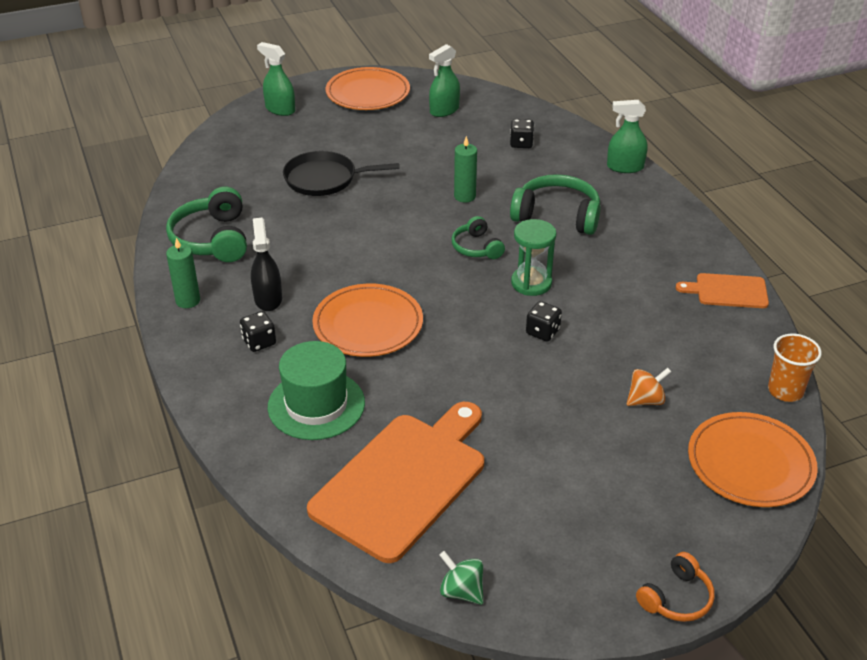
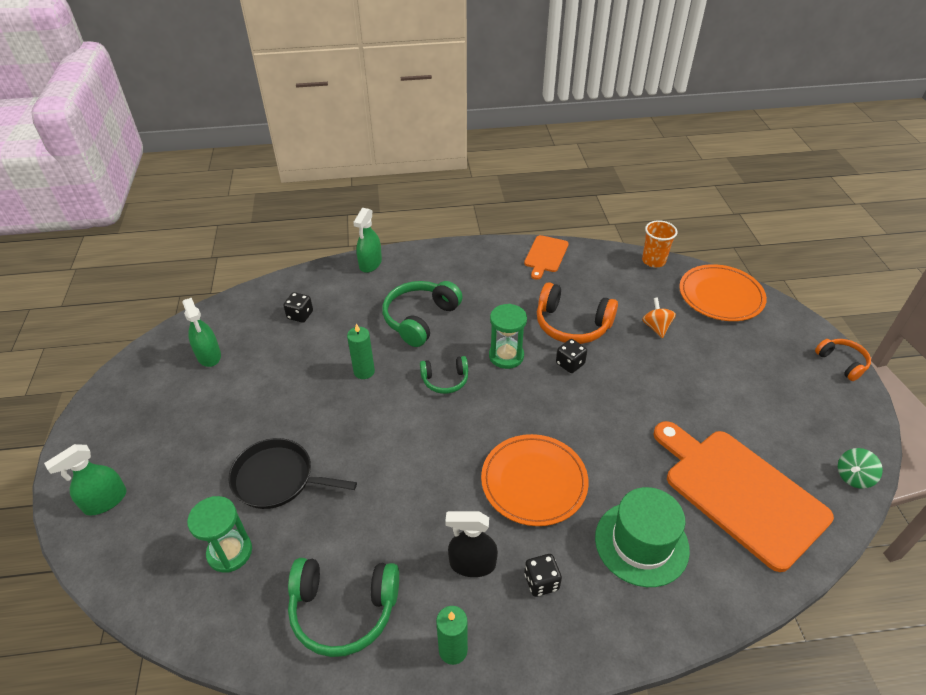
camera: 75 degrees left, 5 degrees up
black pan [283,151,399,196] -> black pan turned 90 degrees clockwise [229,438,357,509]
orange plate [326,67,410,110] -> none
none -> green hourglass [187,496,252,573]
none -> orange headphones [537,282,618,344]

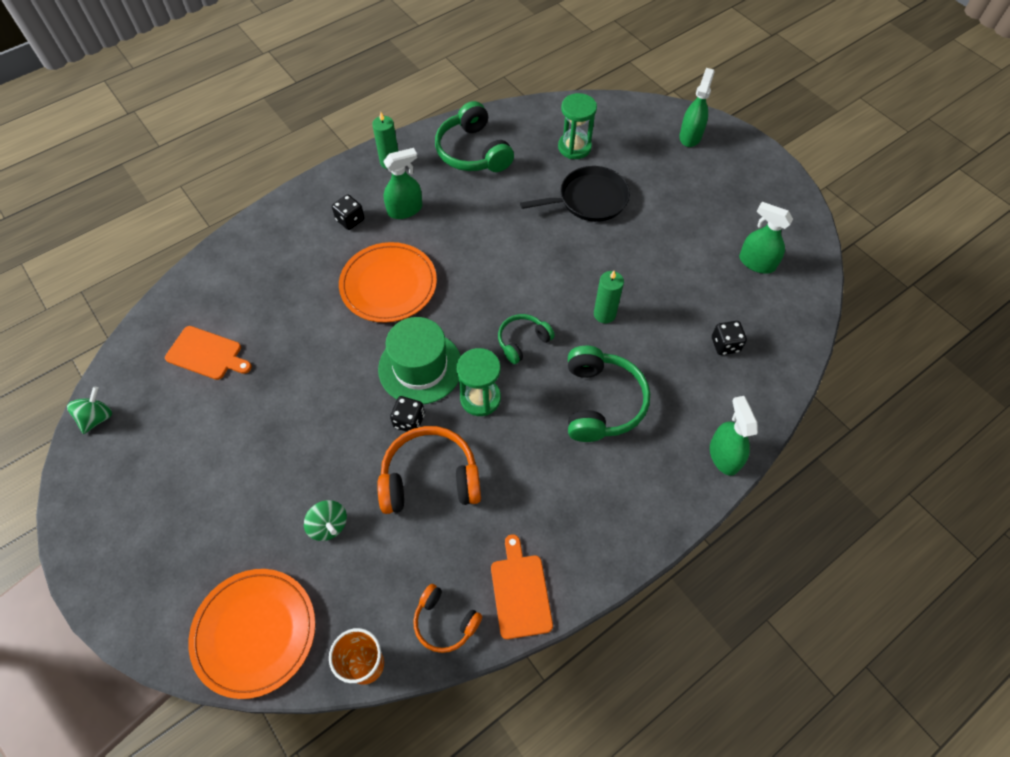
camera: 150 degrees right, 15 degrees up
green headphones [288,558,399,657] -> green headphones turned 90 degrees counterclockwise [435,101,514,172]
black spray bottle [445,511,498,577] -> green spray bottle [383,148,422,219]
green hat [595,487,690,587] -> green hat moved to [378,317,461,404]
orange spinning top [642,297,676,338] -> green spinning top [304,500,347,541]
orange cutting board [653,421,834,572] -> orange cutting board [165,326,252,380], size x0.49
orange headphones [815,339,871,381] -> orange headphones moved to [413,584,482,653]

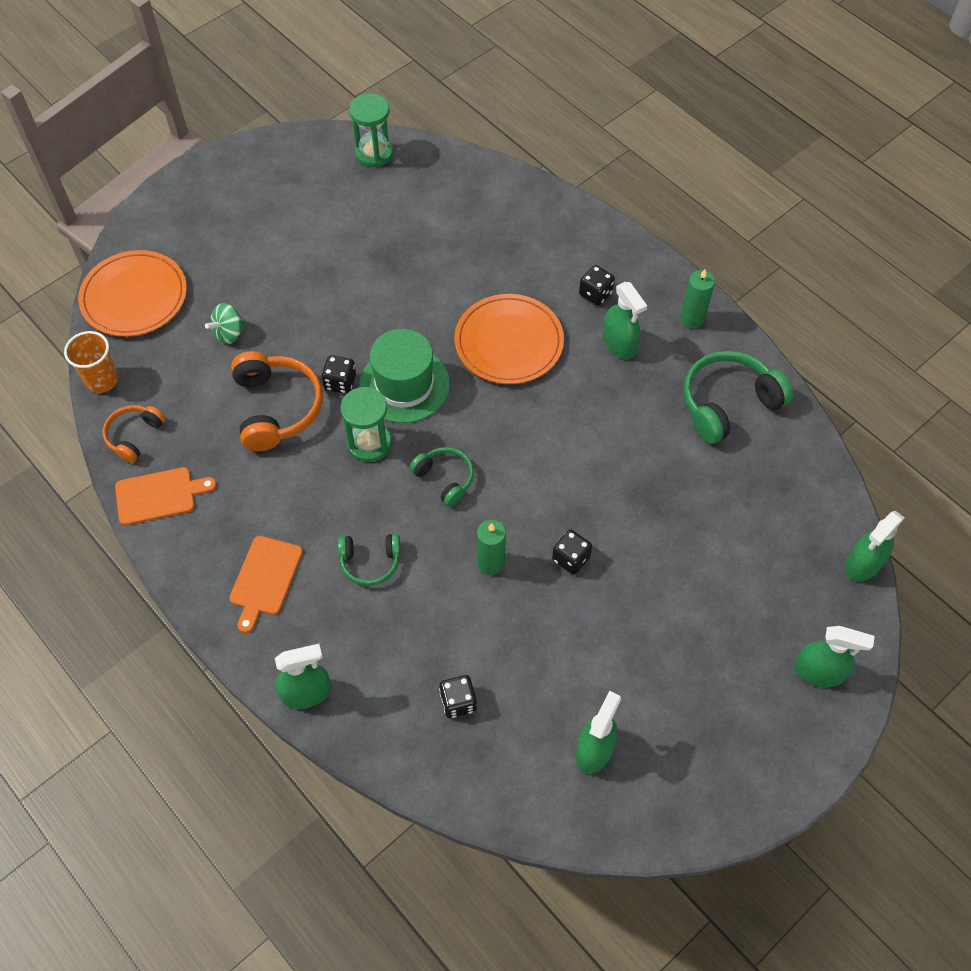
camera: 85 degrees right, 0 degrees up
green spinning top [67,386,112,434] -> none
orange cutting board [165,326,252,380] -> orange cutting board moved to [229,536,303,633]
black pan [520,166,630,222] -> none
green hourglass [558,93,597,159] -> green hourglass moved to [349,94,393,167]
green headphones [568,346,650,442] -> green headphones [338,534,401,586], size x0.58
none -> black dice [552,530,592,575]
none -> green spray bottle [845,511,905,581]

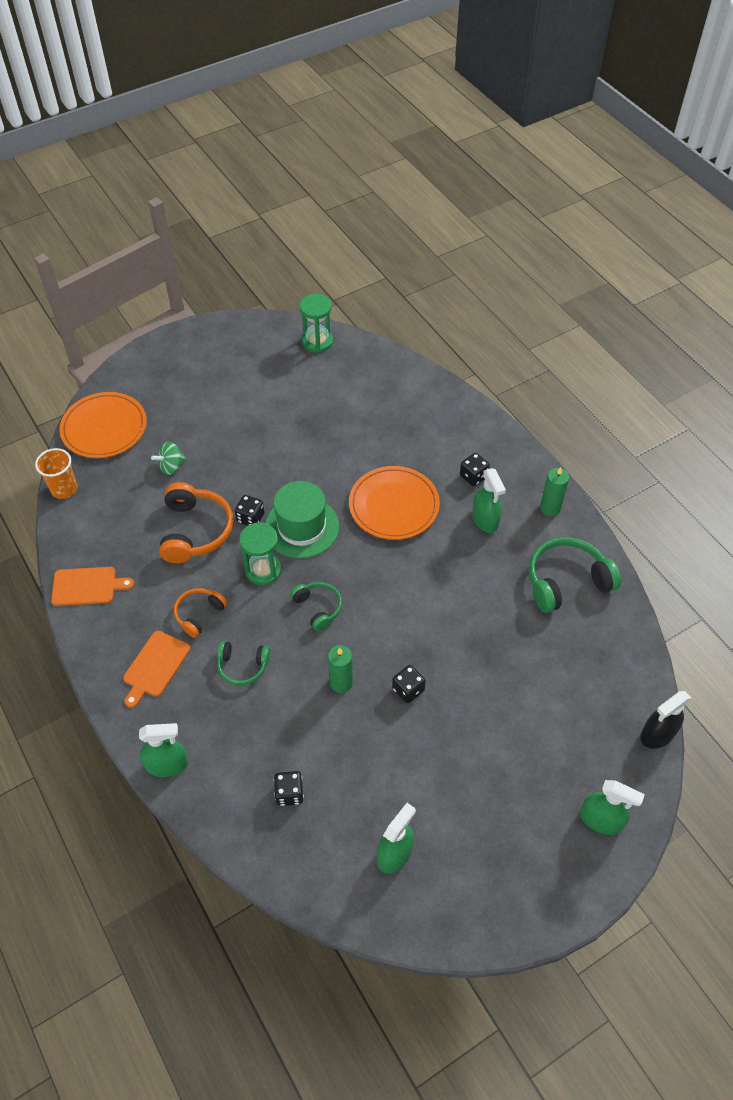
camera: 10 degrees right, 5 degrees down
orange headphones [103,405,166,463] -> orange headphones moved to [174,588,228,638]
green spray bottle [845,511,905,581] -> black spray bottle [640,691,691,749]

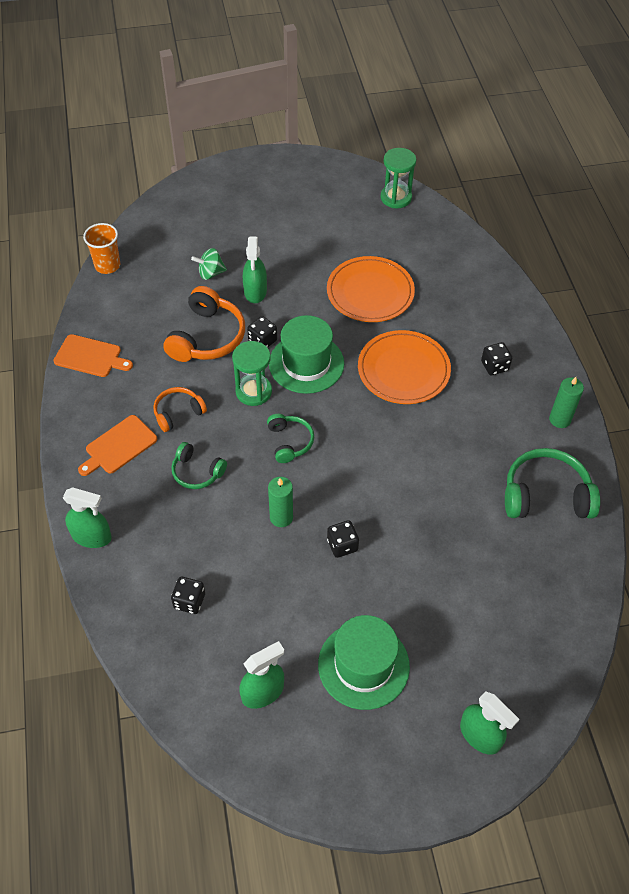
camera: 20 degrees right, 0 degrees up
orange plate [60,392,147,458] -> orange plate moved to [327,256,415,322]
green spray bottle [472,468,506,533] -> green spray bottle moved to [243,237,267,303]
black spray bottle [640,691,691,749] -> none
none -> green hat [318,615,410,710]

